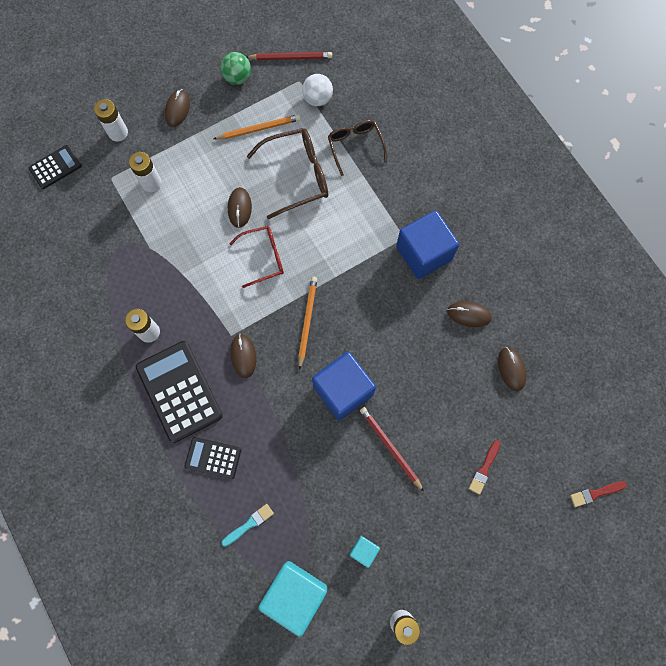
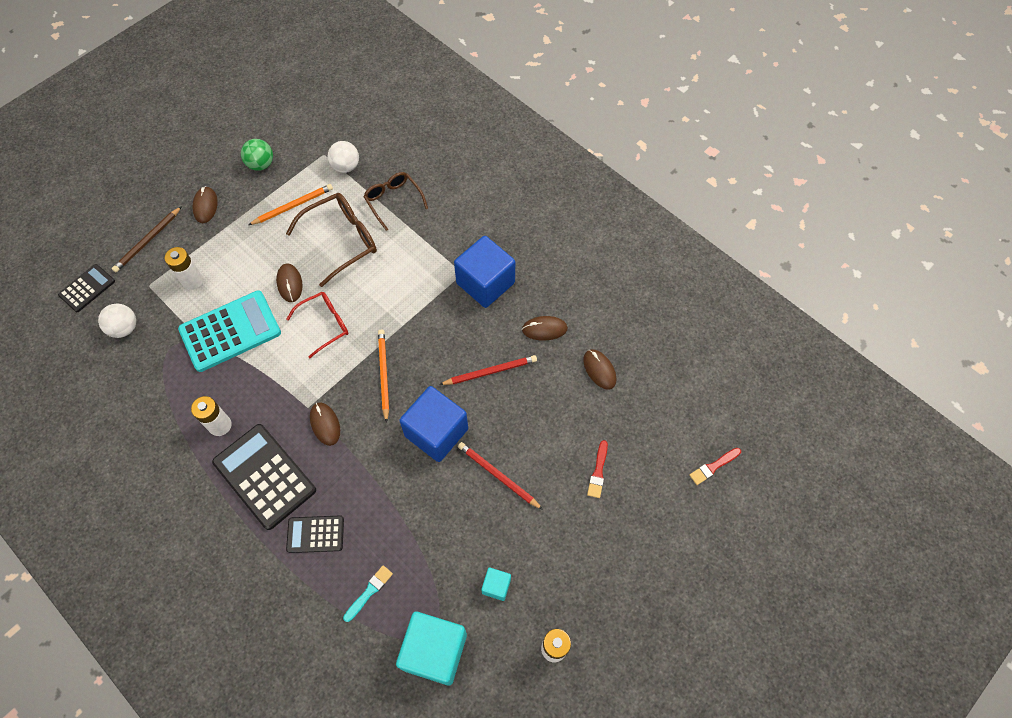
camera: 15 degrees left, 10 degrees down
white battery [94,99,128,142] -> brown pencil [112,206,182,272]
red pencil [247,52,332,60] -> red pencil moved to [439,355,537,385]
none -> white ball [98,304,136,338]
none -> turquoise calculator [178,290,281,372]

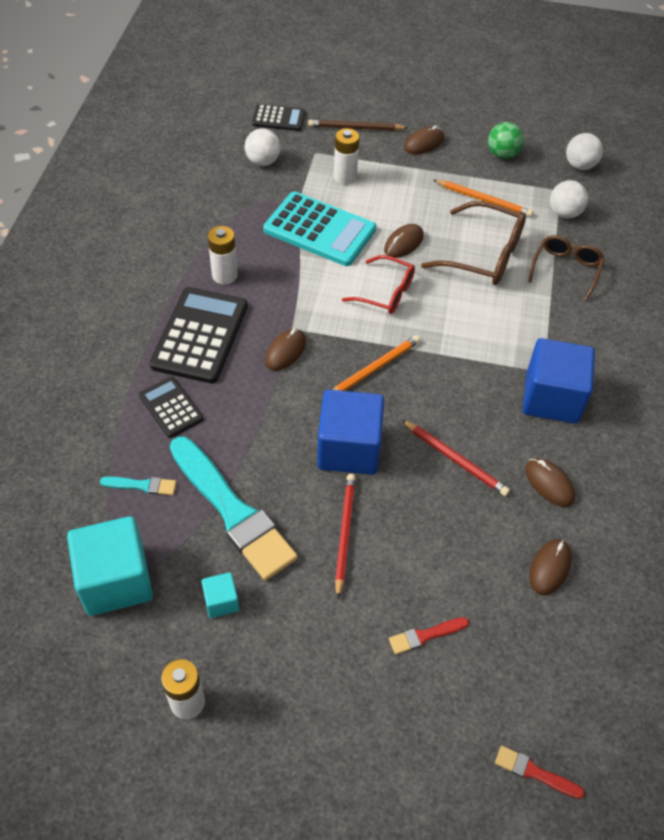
camera: 55 degrees right, 10 degrees down
none -> turquoise brush [170,436,298,581]
none -> white ball [566,133,603,170]

